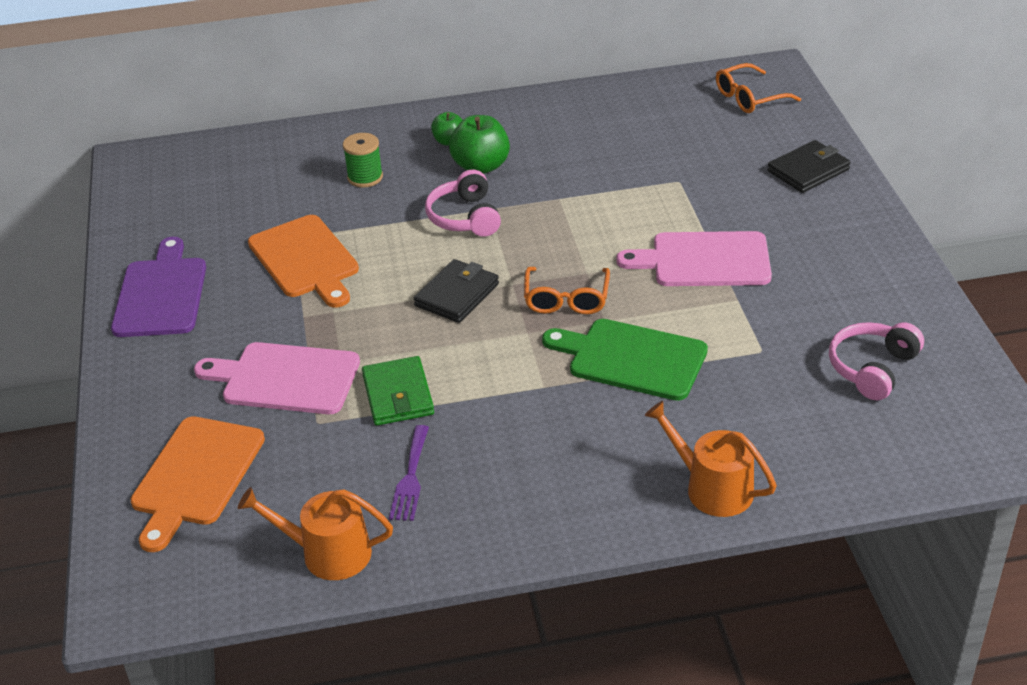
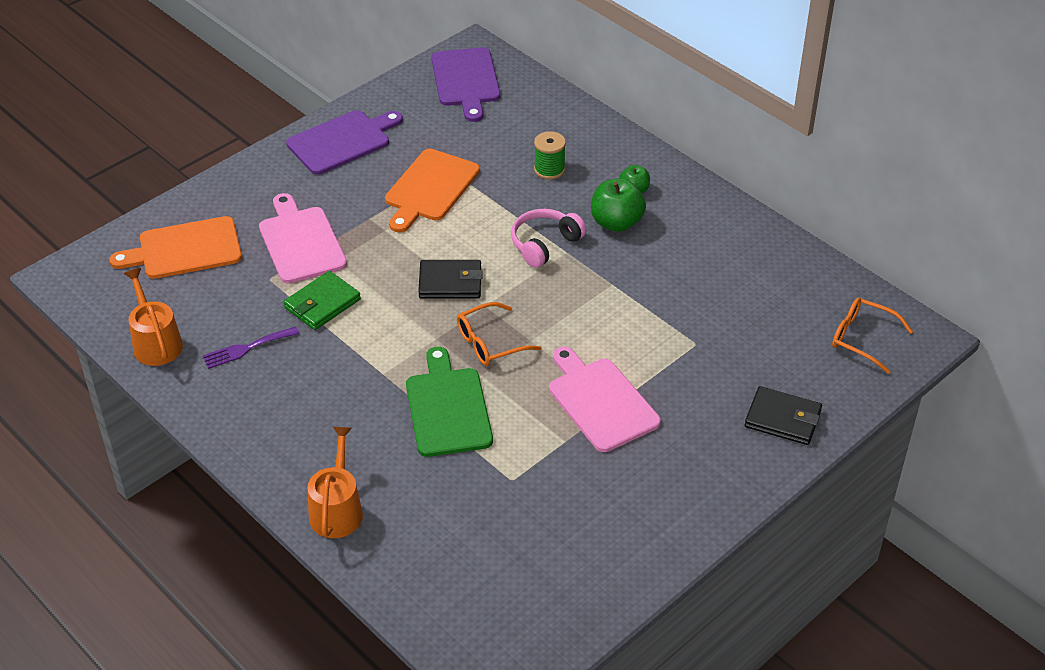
camera: 55 degrees right, 5 degrees up
pink headphones [829,322,924,400] -> none
none -> purple cutting board [431,47,500,122]

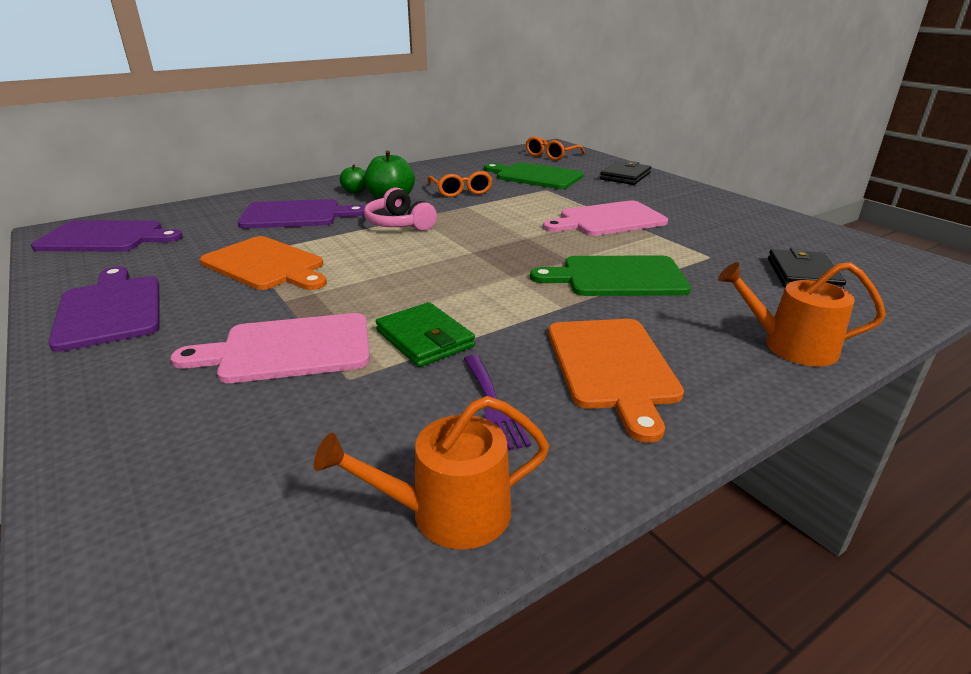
camera: 80 degrees left, 15 degrees down
orange cutting board [109,216,242,279] -> orange cutting board moved to [548,319,684,443]
black wallet [418,260,483,299] -> black wallet moved to [768,248,846,289]
orange glasses [457,302,542,366] -> orange glasses moved to [428,171,493,197]
green spool [534,131,566,179] -> purple cutting board [238,199,365,228]
none -> green cutting board [484,162,584,189]

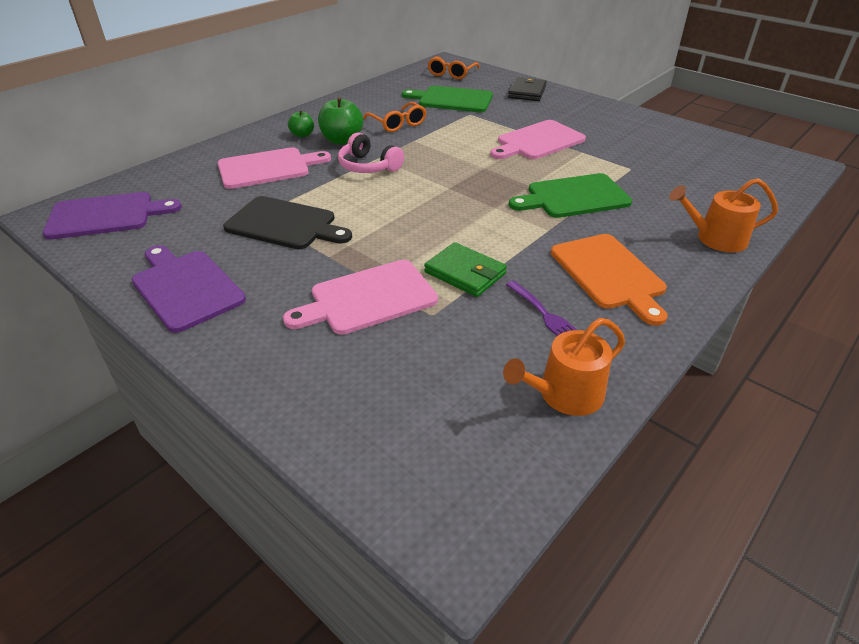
camera: 15 degrees left, 10 degrees up
orange cutting board [200,236,327,290] -> black cutting board [223,196,352,249]
purple cutting board [238,199,365,228] -> pink cutting board [218,147,331,189]
black wallet [768,248,846,289] -> none

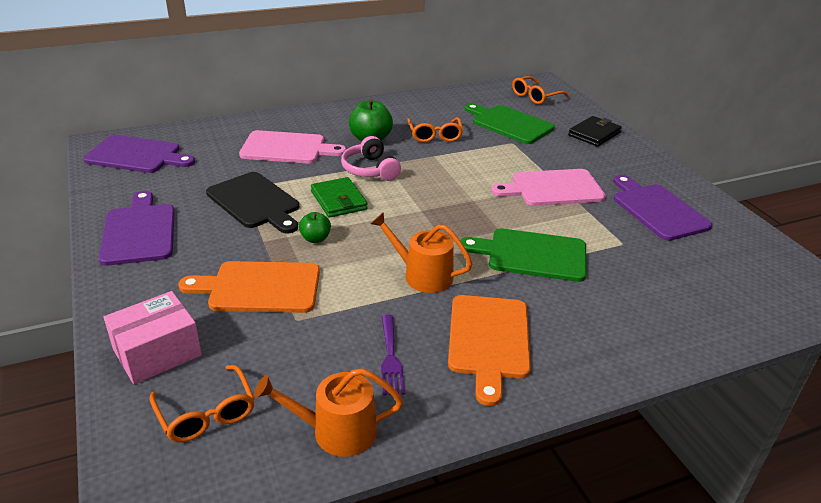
camera: 25 degrees right, 5 degrees down
pink cutting board [283,260,438,335] -> orange cutting board [178,261,320,313]
green apple [288,110,314,138] -> green apple moved to [299,212,331,243]
green wallet [424,242,507,297] -> green wallet moved to [311,177,368,218]
orange watering can [669,178,778,252] -> orange watering can moved to [371,212,472,293]
none -> pink box [104,291,202,384]
none -> orange glasses [149,365,255,442]
none -> purple cutting board [613,175,712,241]

